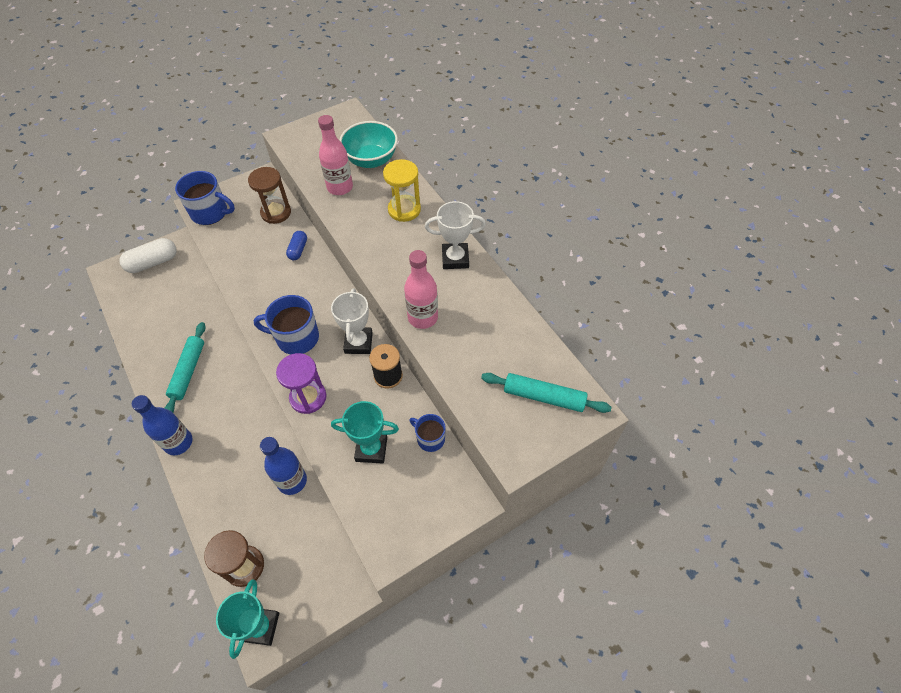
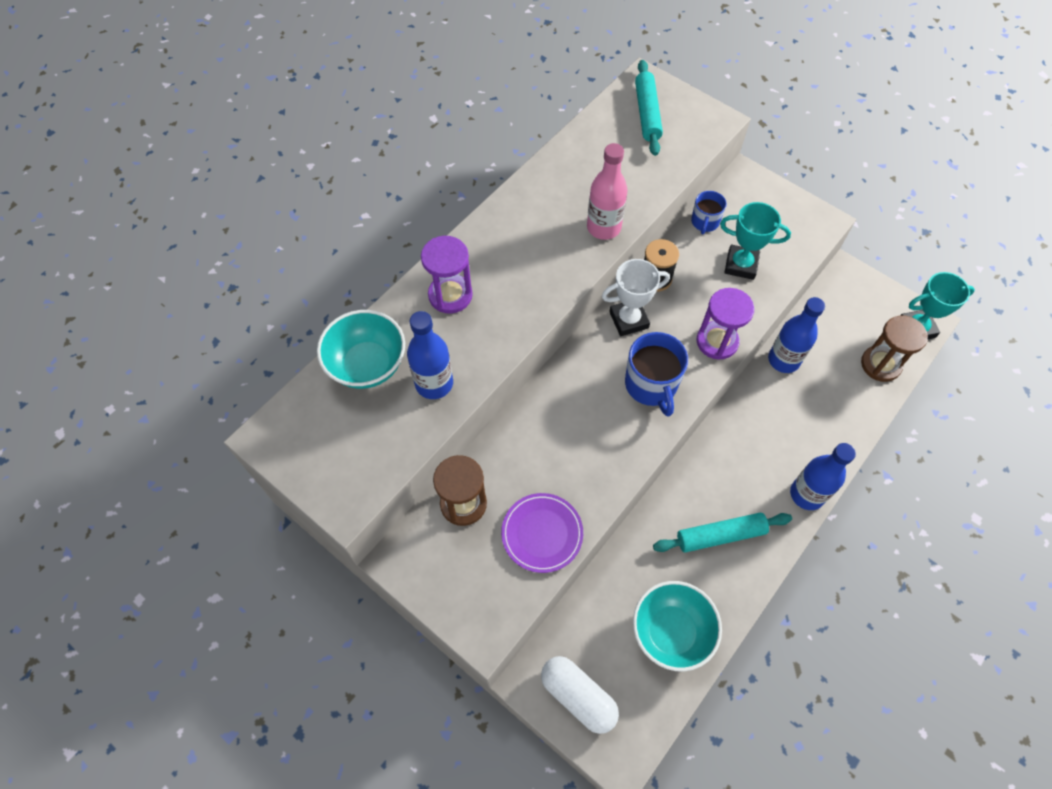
camera: 110 degrees left, 5 degrees up
blue mug [175,171,235,225] -> none
blue capsule [286,231,307,260] -> none
pink bottle [318,115,353,195] -> blue bottle [407,311,453,399]
turquoise trophy [331,401,399,464] -> turquoise trophy turned 60 degrees counterclockwise [720,202,791,280]
yellow hourglass [383,159,421,222] -> purple hourglass [421,236,473,314]
white trophy [425,201,486,269] -> none
none -> purple plate [501,493,583,573]
none -> turquoise bowl [633,581,722,672]

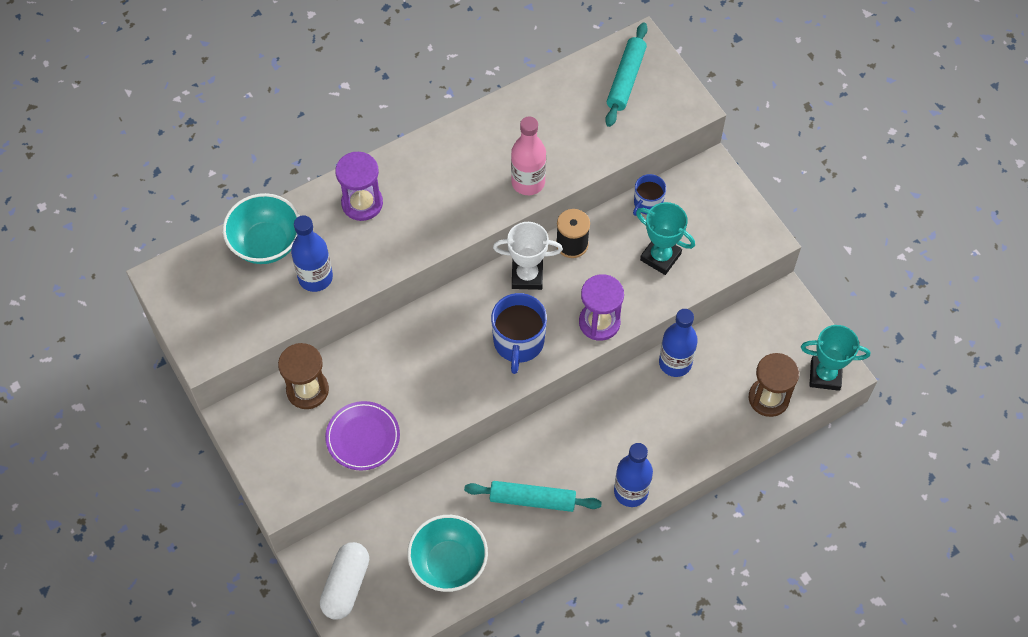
camera: 20 degrees right, 0 degrees up
white capsule [541,656,619,734] -> white capsule turned 45 degrees clockwise [320,542,369,620]

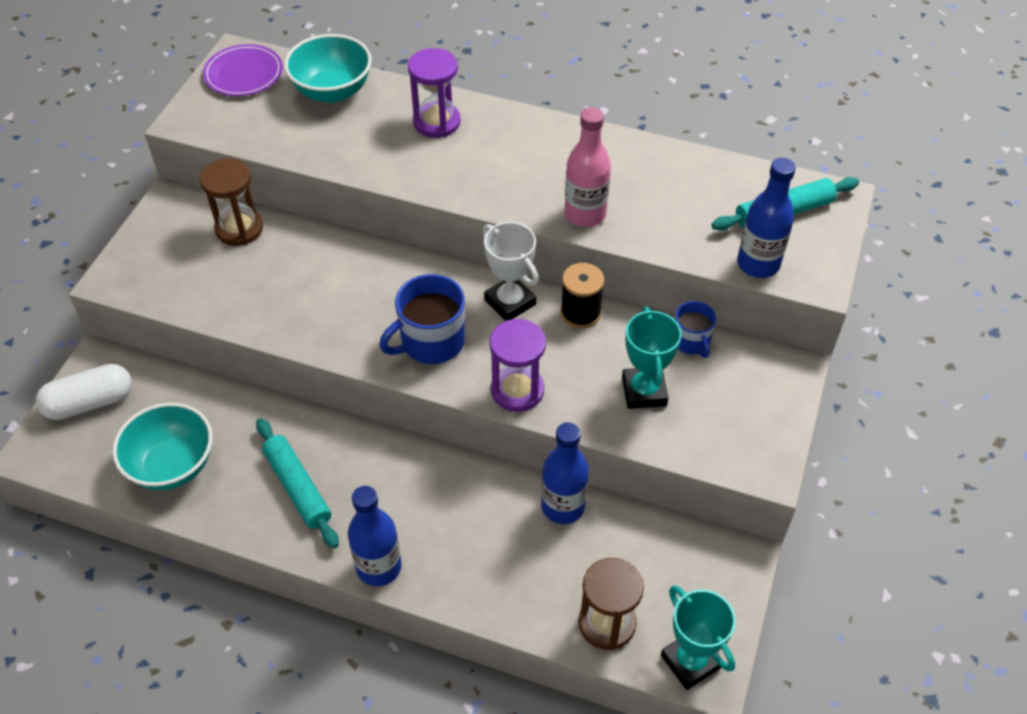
camera: 50 degrees right, 10 degrees down
blue bottle [291,215,333,292] -> blue bottle moved to [737,158,796,278]
purple plate [325,401,400,470] -> purple plate moved to [203,44,283,96]
blue mug [633,174,666,216] -> blue mug turned 105 degrees counterclockwise [675,301,717,358]

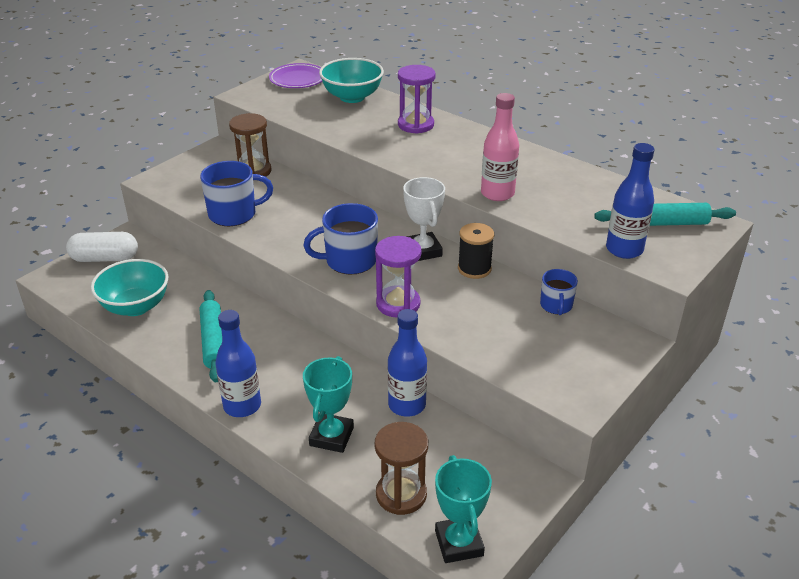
camera: 20 degrees right, 15 degrees down
turquoise trophy [622,307,682,409] -> turquoise trophy moved to [303,356,354,453]
none -> blue mug [200,161,273,226]

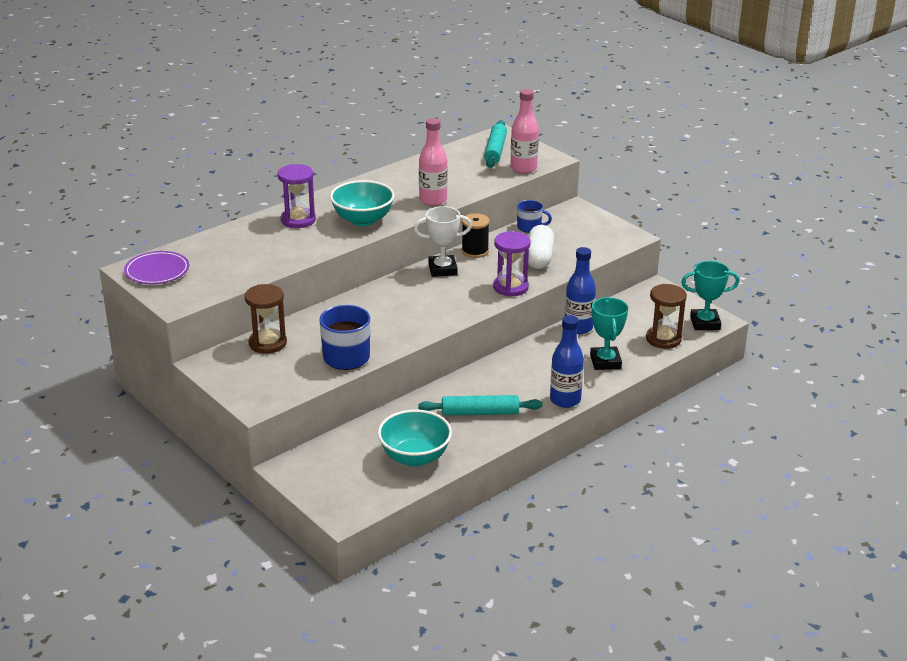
camera: 80 degrees left, 5 degrees down
white capsule [66,232,138,262] -> white capsule moved to [528,225,554,269]
blue mug [303,203,378,275] -> none
turquoise trophy [303,356,354,453] -> turquoise trophy turned 60 degrees clockwise [590,297,628,370]
turquoise bowl [319,58,384,103] -> turquoise bowl moved to [330,180,394,226]
blue bottle [606,143,654,259] -> pink bottle [510,89,539,174]

